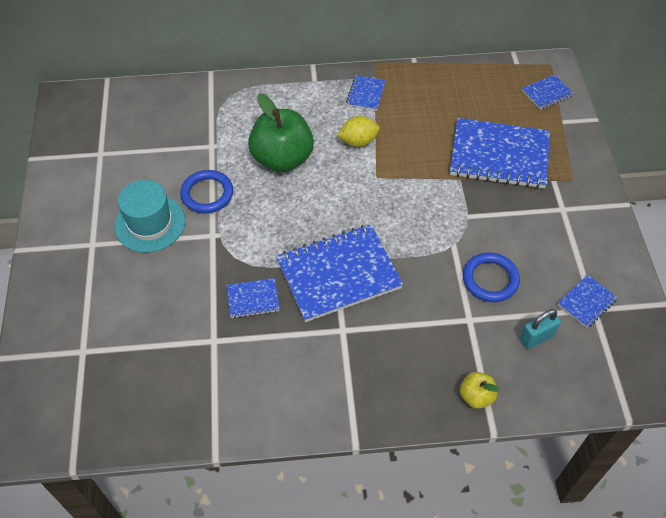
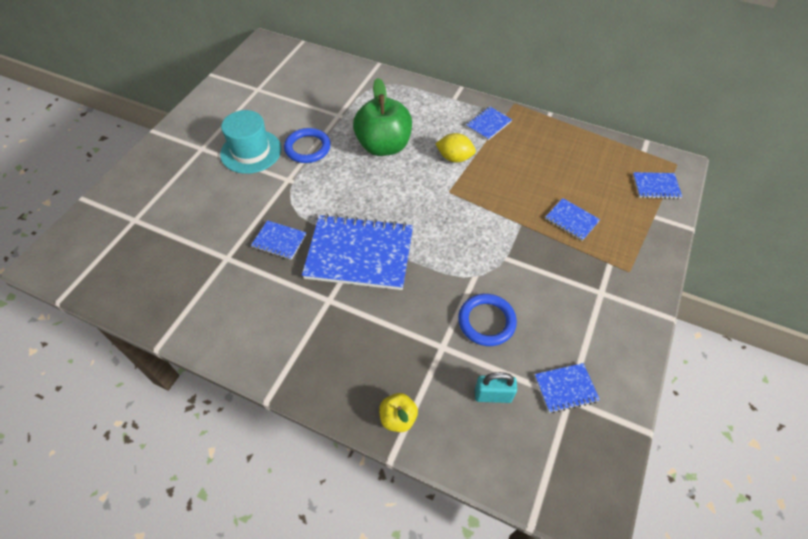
camera: 30 degrees right, 0 degrees up
blue notebook [450,118,550,189] -> blue notebook [545,198,600,241], size x0.46

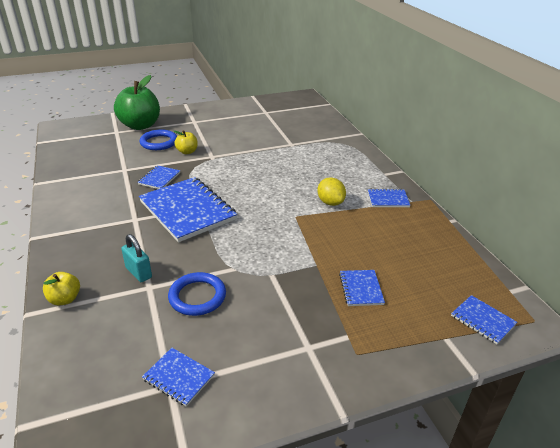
camera: 45 degrees right, 20 degrees down
turquoise hat [220,110,282,174] -> none
blue notebook [251,220,307,260] -> blue notebook turned 45 degrees clockwise [138,165,180,189]
blue ring [284,128,331,163] -> blue ring moved to [139,129,177,150]
green apple [353,78,412,156] -> green apple moved to [114,75,160,130]
turquoise padlock [475,372,517,403] -> turquoise padlock moved to [121,234,152,282]
none -> yellow apple [174,130,198,154]

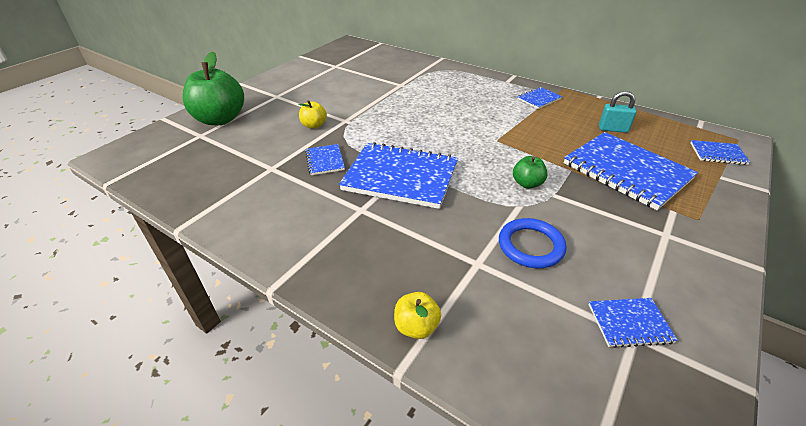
camera: 35 degrees left, 5 degrees up
turquoise padlock [121,234,152,282] -> turquoise padlock moved to [599,91,637,133]
blue ring [139,129,177,150] -> none
yellow lemon [317,177,346,206] -> none
blue notebook [339,270,385,306] -> blue notebook [564,132,698,210], size x2.17
none -> green apple [513,156,547,189]

